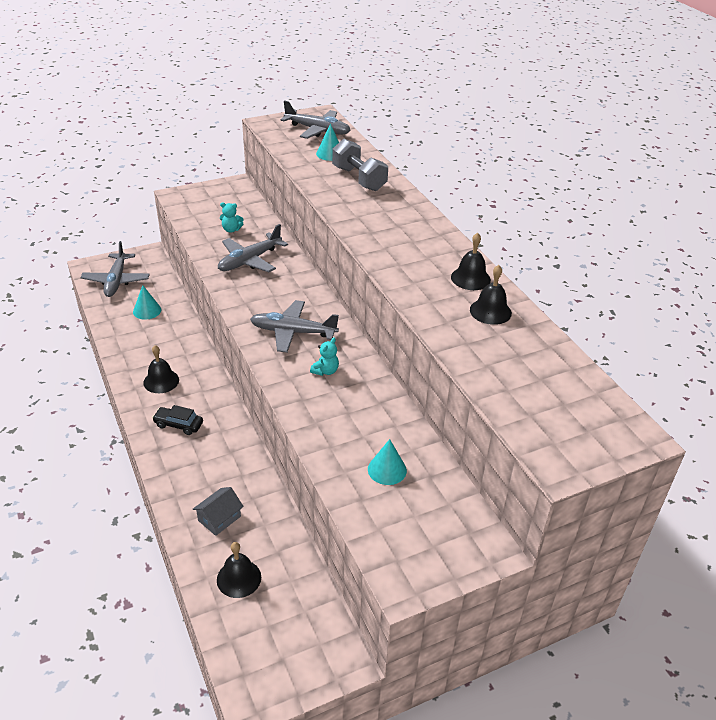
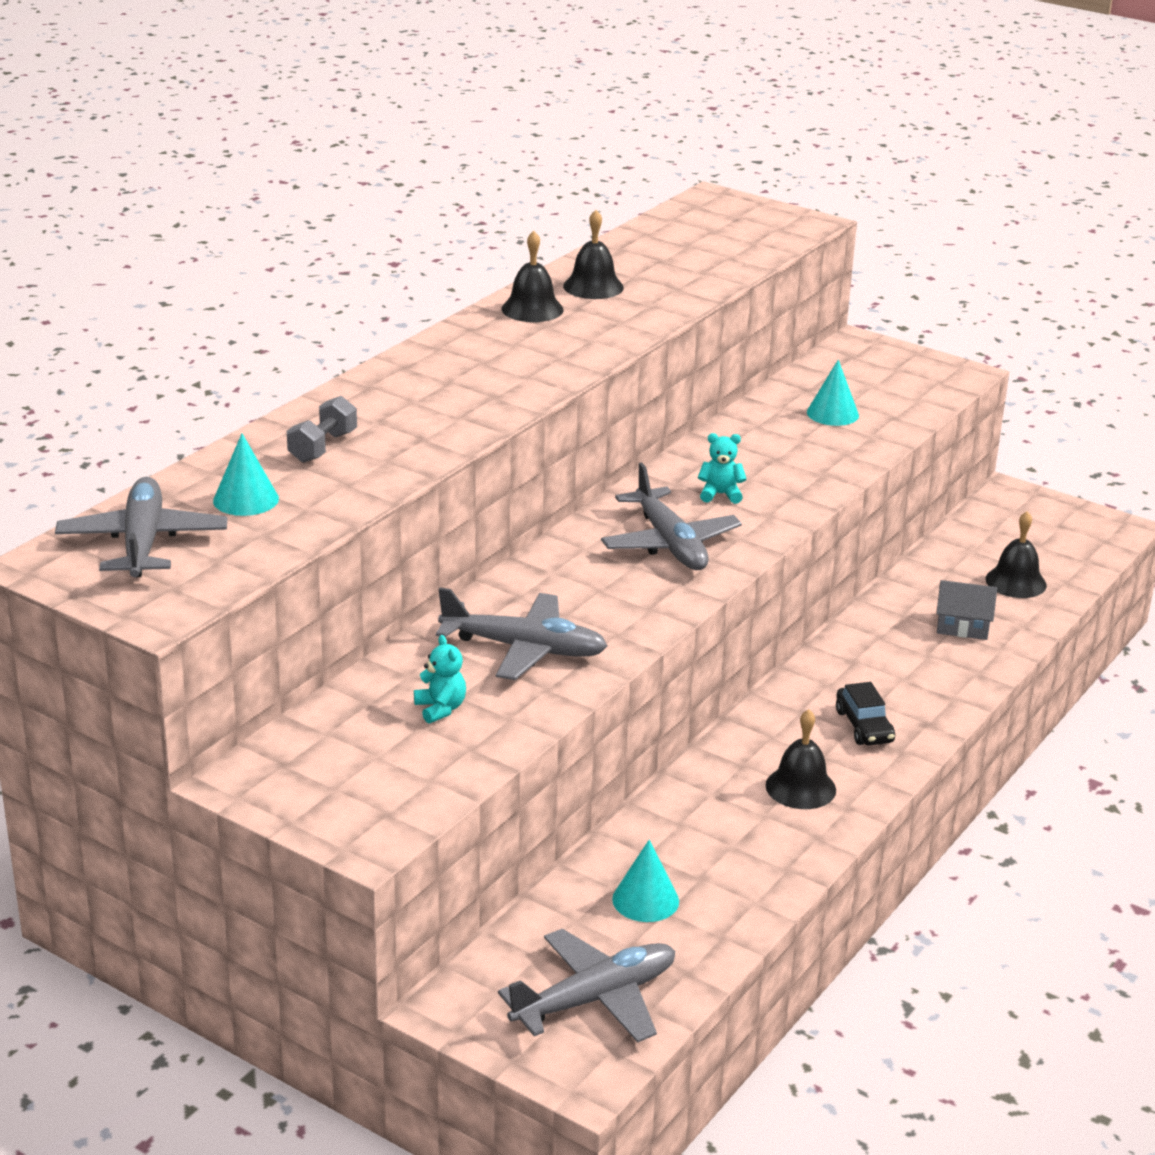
camera: 120 degrees left, 10 degrees down
grey dumbbell [332,139,388,191] -> grey dumbbell [287,396,357,463], size x0.62

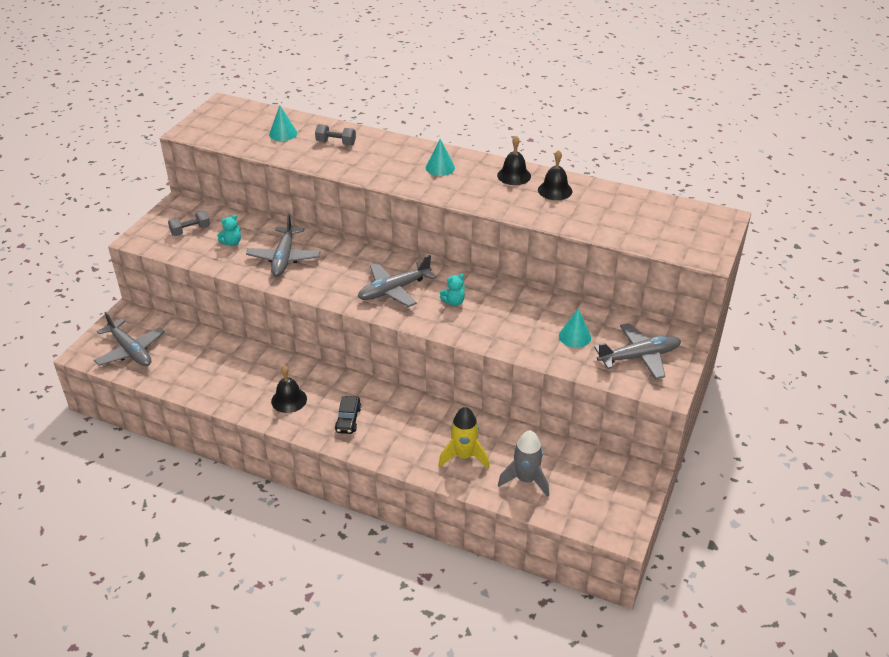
camera: 80 degrees right, 10 degrees up
grey plane [55,477,227,577] -> grey plane moved to [594,323,681,379]
turquoise cone [612,840,679,922] -> turquoise cone moved to [426,139,455,176]
turquoise teddy bear [698,433,747,504] -> turquoise teddy bear turned 75 degrees clockwise [440,274,465,306]
black car [836,682,895,746] -> black car turned 60 degrees counterclockwise [335,396,361,434]
grey house [936,580,997,640] -> yellow rocket [438,407,489,469]
black bell [986,511,1047,598] -> grey rocket [498,430,549,497]
none -> grey dumbbell [168,211,210,236]

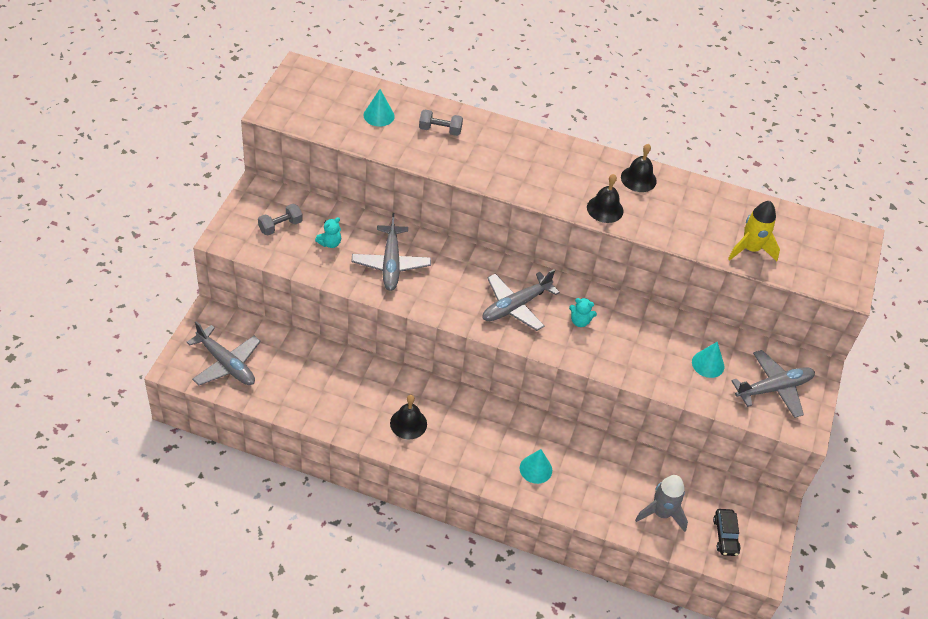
camera: 10 degrees left, 10 degrees up
black car [335,396,361,434] -> black car moved to [713,509,741,556]
turquoise cone [426,139,455,176] -> turquoise cone moved to [520,449,552,484]
yellow rocket [438,407,489,469] -> yellow rocket moved to [728,201,780,261]
turquoise teddy bear [440,274,465,306] -> turquoise teddy bear turned 45 degrees clockwise [569,298,597,327]
black bell [538,150,572,200] -> black bell moved to [587,174,623,223]

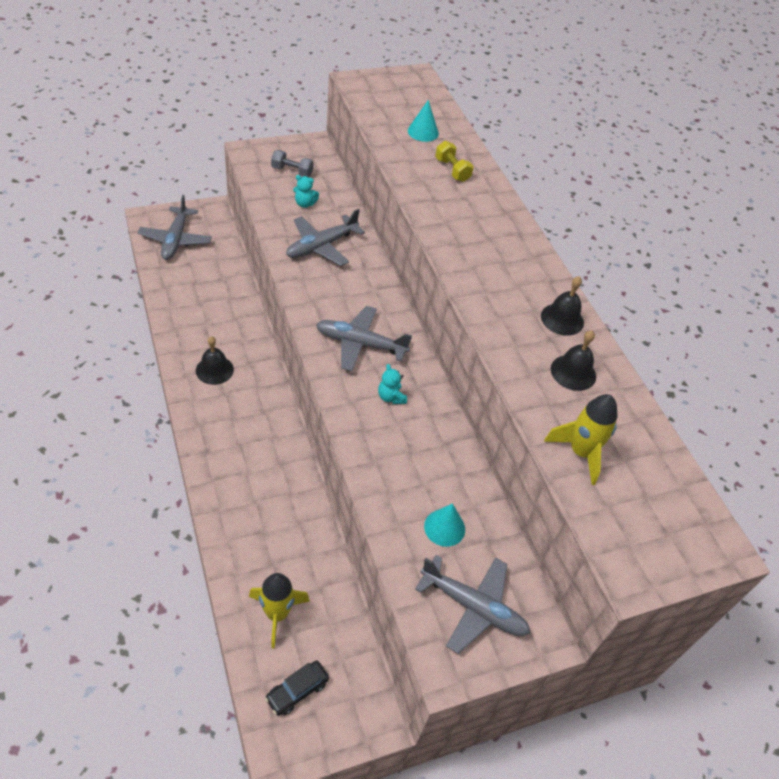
camera: 50 degrees right, 0 degrees up
grey dumbbell [419,109,463,136] -> yellow dumbbell [435,141,474,182]
turquoise cone [520,449,552,484] -> none
black bell [587,174,623,223] -> black bell moved to [551,330,596,391]
grey rocket [635,475,688,532] -> yellow rocket [249,573,310,649]

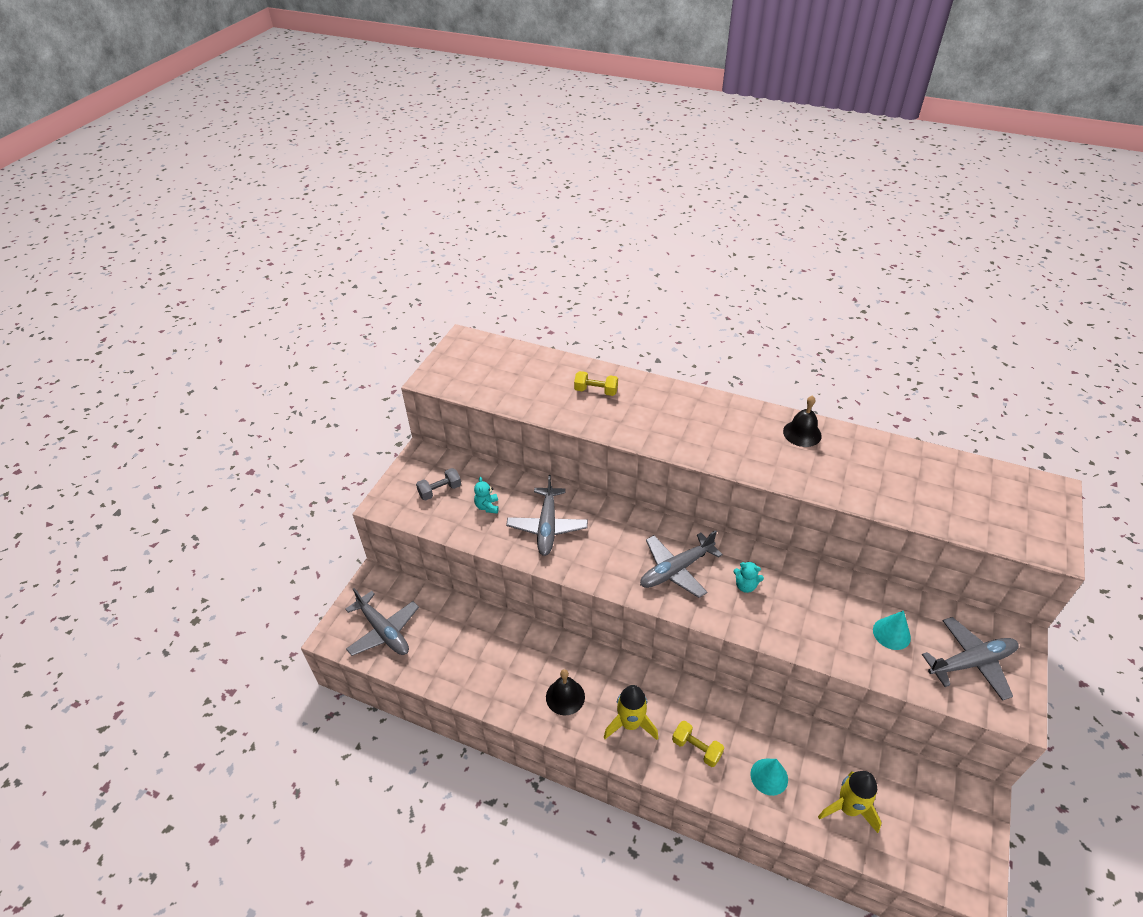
camera: 40 degrees left, 5 degrees down
black car [265,661,329,716] -> none
turquoise teddy bear [293,175,319,208] -> turquoise teddy bear turned 120 degrees clockwise [474,477,499,513]
turquoise cone [408,100,439,142] -> turquoise cone moved to [750,759,788,796]
yellow rocket [544,394,618,485] -> yellow rocket moved to [604,685,658,740]
black bell [551,330,596,391] -> none
none -> yellow dumbbell [672,721,724,767]

